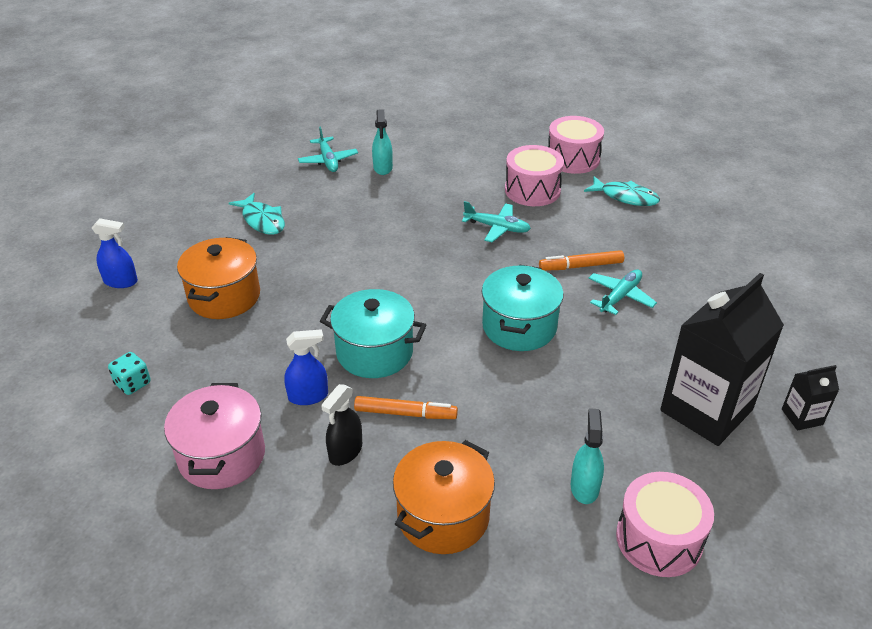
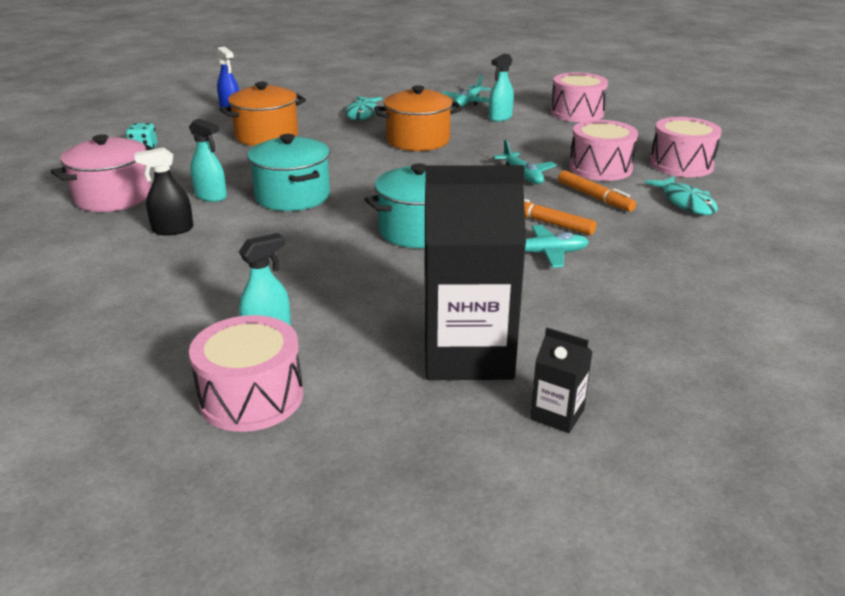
camera: 45 degrees right, 10 degrees down
blue spray bottle [284,329,328,405] -> turquoise spray bottle [189,119,227,202]
orange marker [354,396,458,419] -> orange marker moved to [558,170,636,212]
orange pot [393,440,495,554] -> orange pot moved to [374,85,462,151]
none -> pink drum [551,72,608,122]

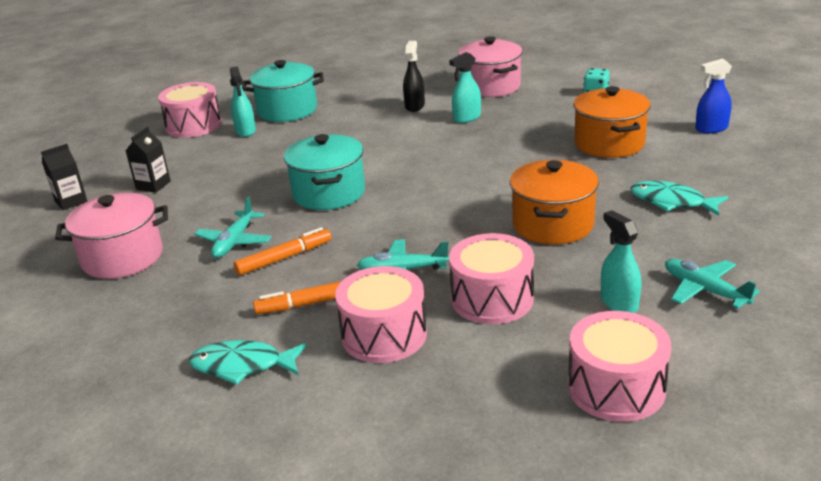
camera: 115 degrees right, 0 degrees up
turquoise pot [247,134,330,211] -> turquoise pot moved to [242,60,324,122]
black carton [424,165,526,380] -> black carton [126,127,171,193], size x0.44
pink drum [650,117,722,177] -> pink drum moved to [449,233,534,324]
none -> pink pot [55,193,168,279]

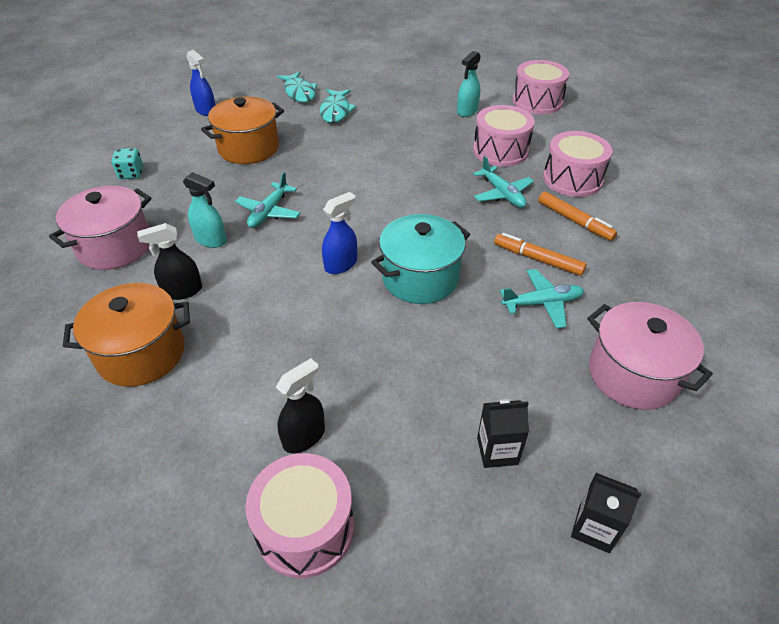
camera: 120 degrees left, 15 degrees up
turquoise fish [189,340,307,385] -> turquoise fish moved to [277,71,317,103]
turquoise spray bottle [230,66,256,137] -> black spray bottle [276,358,325,453]
turquoise pot [242,60,324,122] -> none
orange pot [510,160,599,244] -> orange pot moved to [63,283,190,387]
turquoise plane [665,259,760,309] -> turquoise plane moved to [235,172,301,228]
none -> blue spray bottle [322,192,357,274]

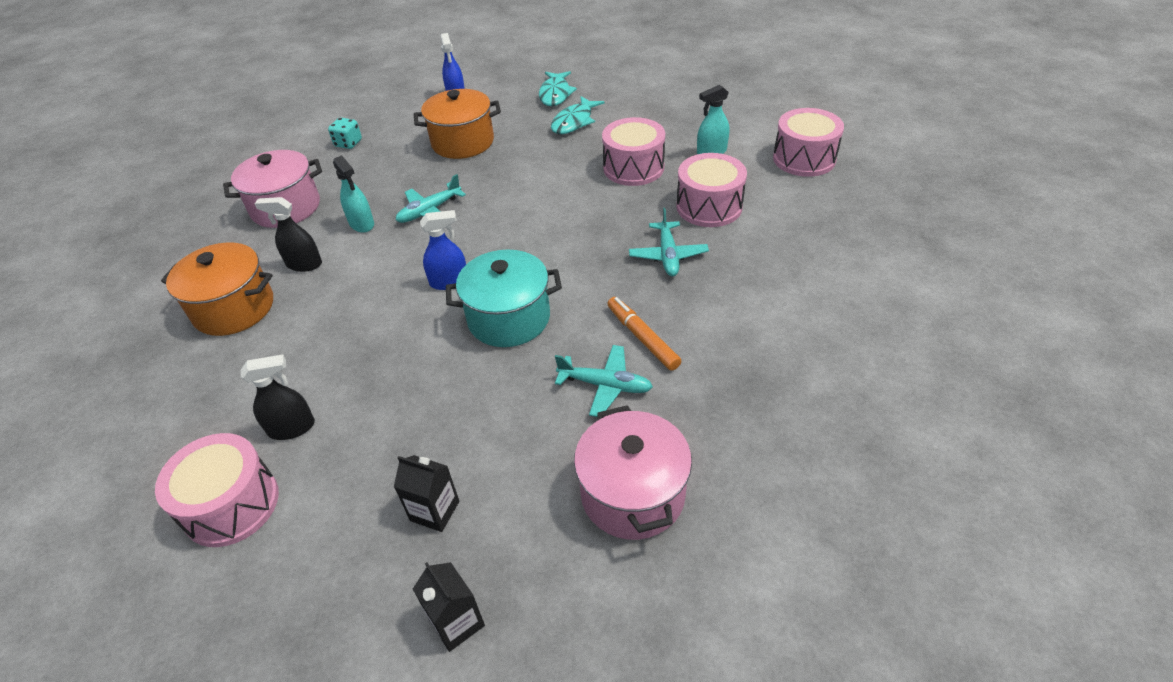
camera: 30 degrees right, 0 degrees up
orange marker [538,192,617,241] -> none
pink drum [543,131,612,197] -> pink drum moved to [602,117,665,186]

